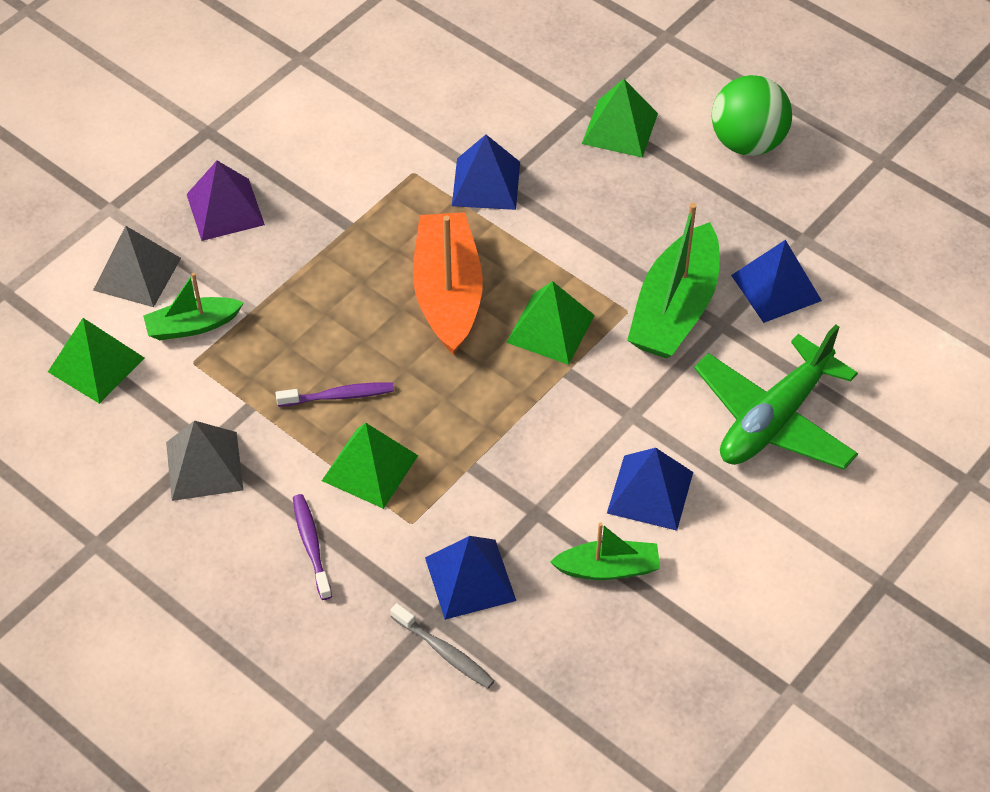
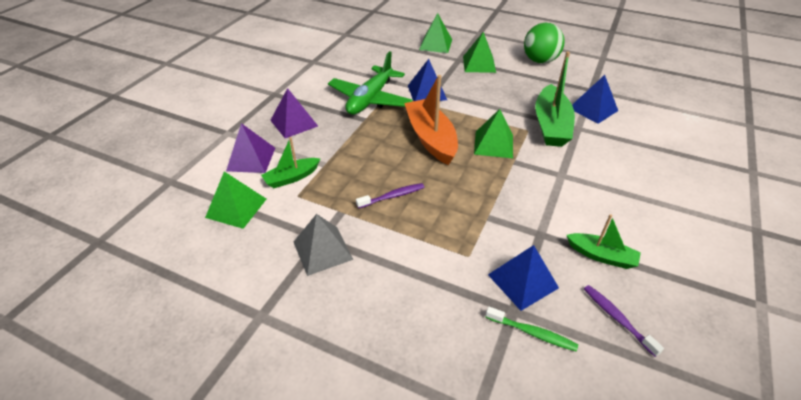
camera: 15 degrees left, 10 degrees down
grey pyramid [93,226,181,307] -> purple pyramid [226,123,275,173]
purple toothbrush [293,494,332,600] -> purple toothbrush moved to [584,285,664,357]
green pyramid [322,423,418,509] -> green pyramid moved to [419,13,452,53]
grey toothbrush [390,603,495,689] -> green toothbrush [486,306,578,352]
green boat [550,522,660,580] -> green boat turned 45 degrees clockwise [567,214,641,269]
blue pyramid [607,448,693,531] -> none
green plane [694,325,858,470] -> green plane moved to [328,51,413,115]

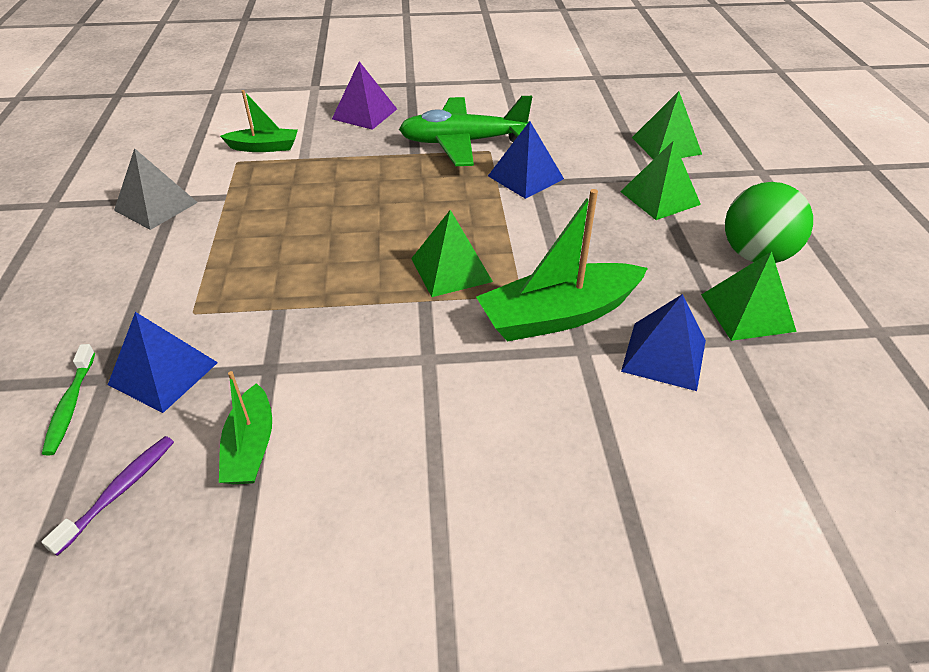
camera: 60 degrees right, 0 degrees up
green pyramid [205,172,266,229] -> green pyramid moved to [701,251,797,341]
purple pyramid [226,123,275,173] -> none
green boat [261,137,321,188] -> green boat turned 150 degrees clockwise [220,90,298,152]
purple toothbrush [356,183,424,209] -> none
orange boat [404,75,458,165] -> none

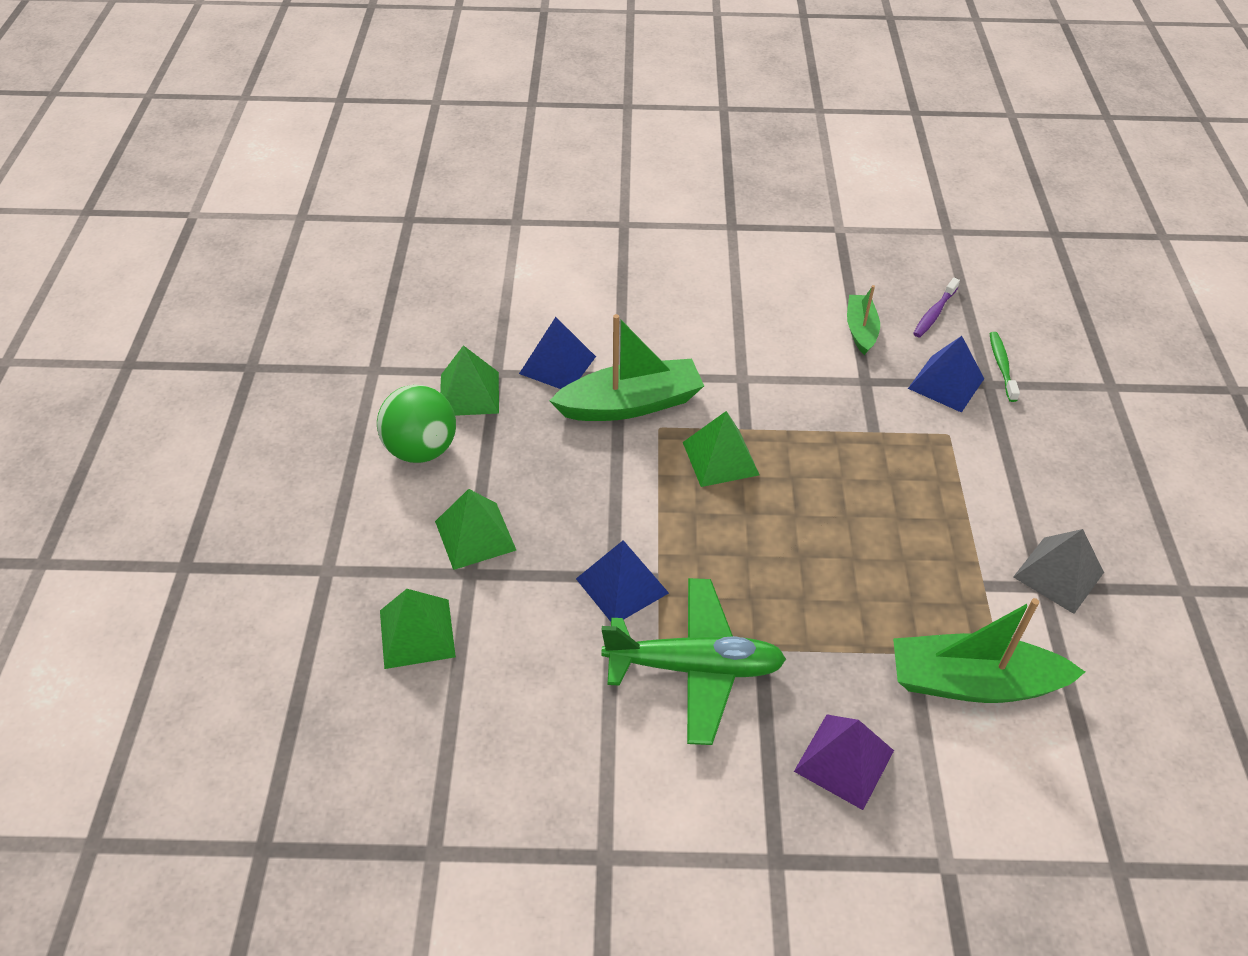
camera: 175 degrees left, 5 degrees up
green boat [220,90,298,152] -> green boat [893,598,1085,703], size x1.76

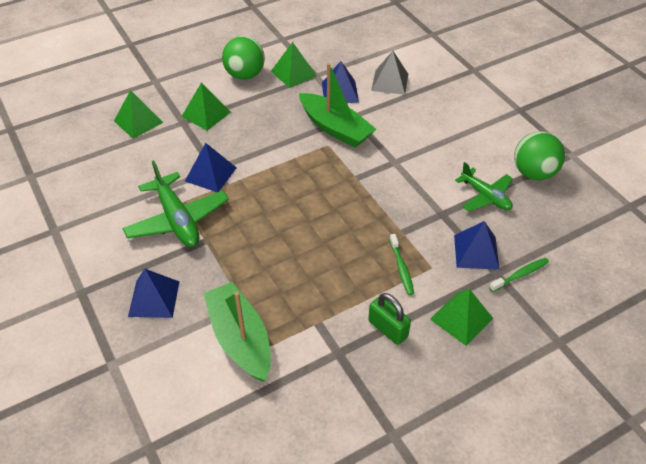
camera: 60 degrees right, 0 degrees up
green pyramid [683,411,759,487] -> green pyramid moved to [430,289,493,346]
purple pyramid [794,714,894,810] -> blue pyramid [128,269,180,318]
green boat [847,285,880,355] -> green plane [455,162,513,212]
purple toothbrush [913,278,960,337] -> none
grey pyramid [1013,529,1104,614] -> grey pyramid moved to [371,51,408,95]
none -> green padlock [368,293,411,345]
none -> green toothbrush [389,234,414,295]
none -> green ball [514,132,565,180]

